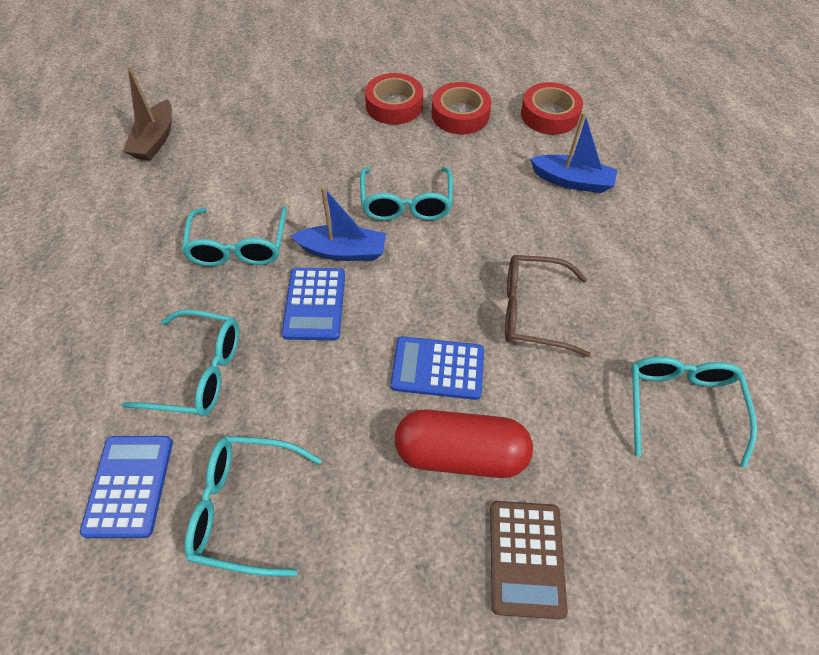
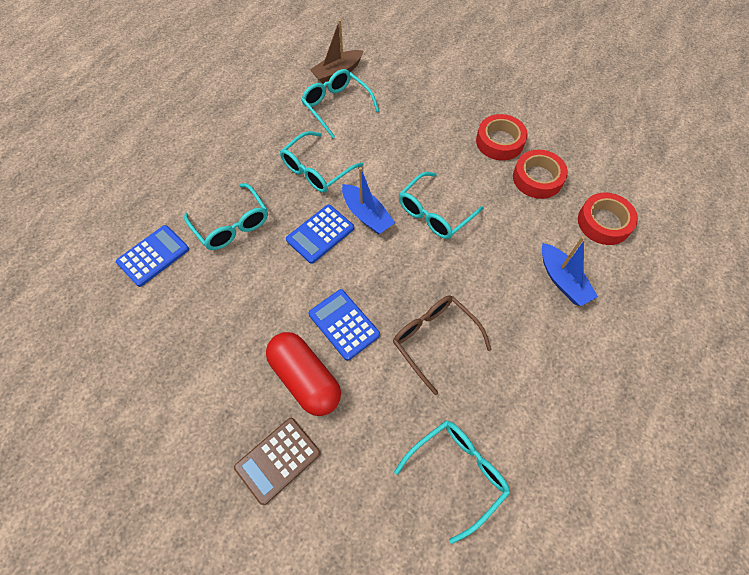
camera: 45 degrees right, 5 degrees up
turquoise glasses [184,436,322,577] -> turquoise glasses moved to [301,69,379,138]

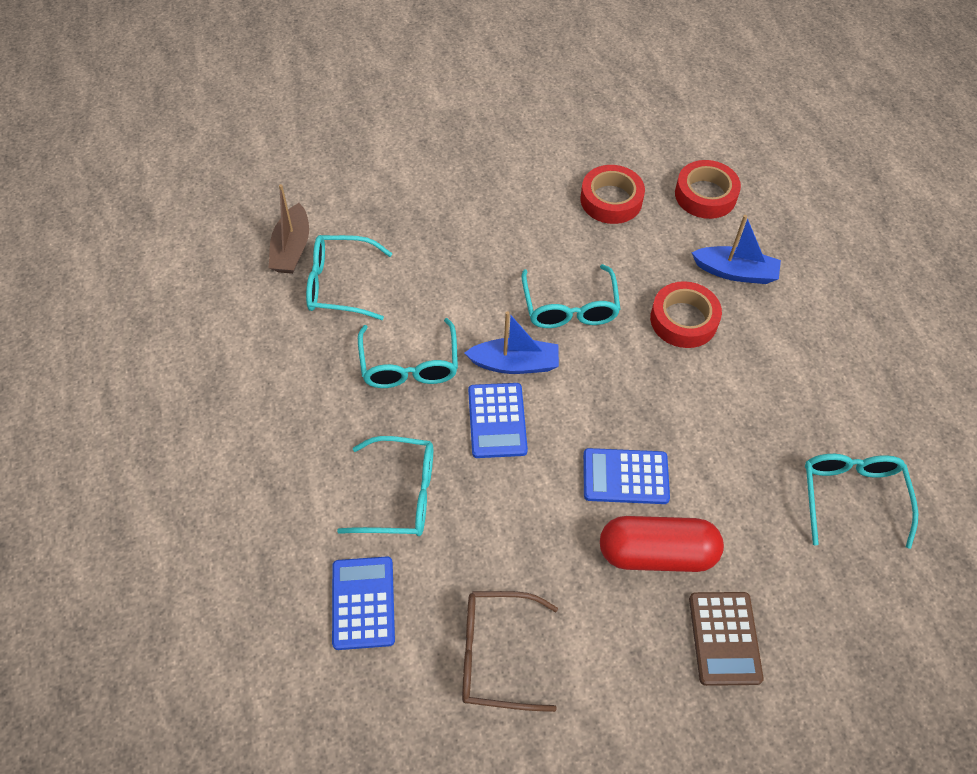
camera: 50 degrees left, 5 degrees down
brown glasses [393,295,491,395] -> brown glasses moved to [462,591,558,712]
red tape [476,114,528,161] -> red tape moved to [650,281,722,348]

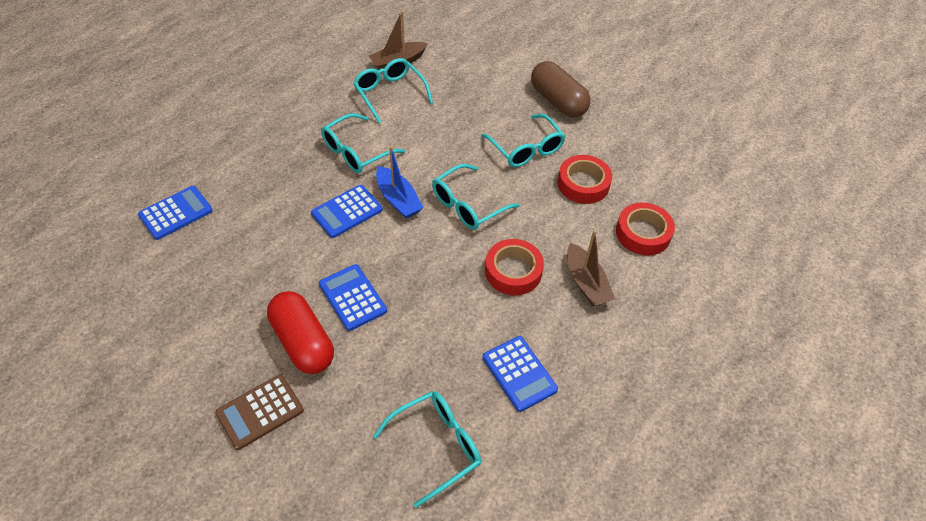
camera: 55 degrees right, 5 degrees down
turquoise glasses [337,436,433,536] -> turquoise glasses moved to [481,114,566,167]
brown glasses [462,591,558,712] -> none
blue boat [692,215,781,284] -> brown boat [567,231,615,306]
none -> blue calculator [483,336,558,412]
none -> brown capsule [531,61,591,117]

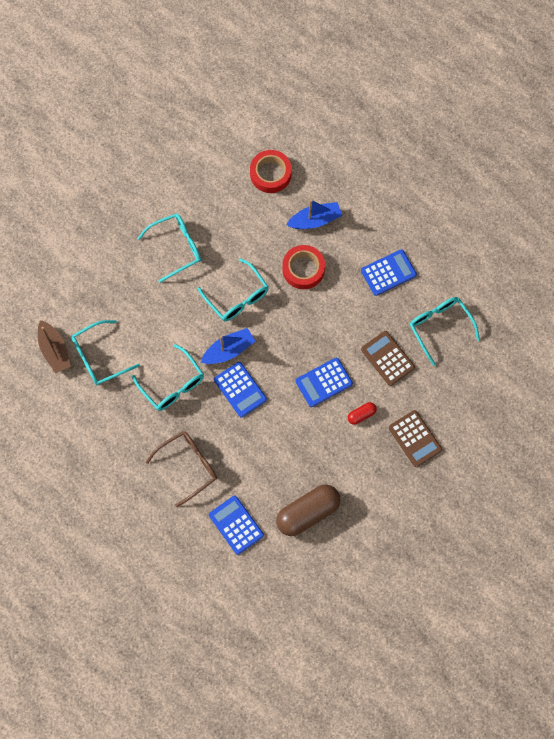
camera: 85 degrees left, 20 degrees up
red capsule [267,291,334,374] -> red capsule [348,402,377,425], size x0.46
brown capsule [531,61,591,117] -> brown capsule moved to [276,485,341,536]
red tape [557,155,612,204] -> none
brown boat [567,231,615,306] -> blue boat [286,199,342,229]
none -> brown glasses [146,431,217,507]
none -> brown calculator [361,331,415,386]

